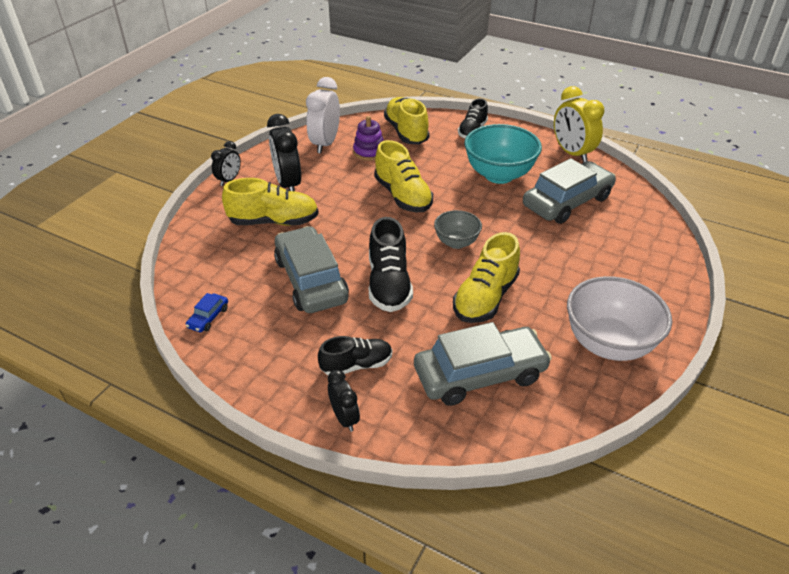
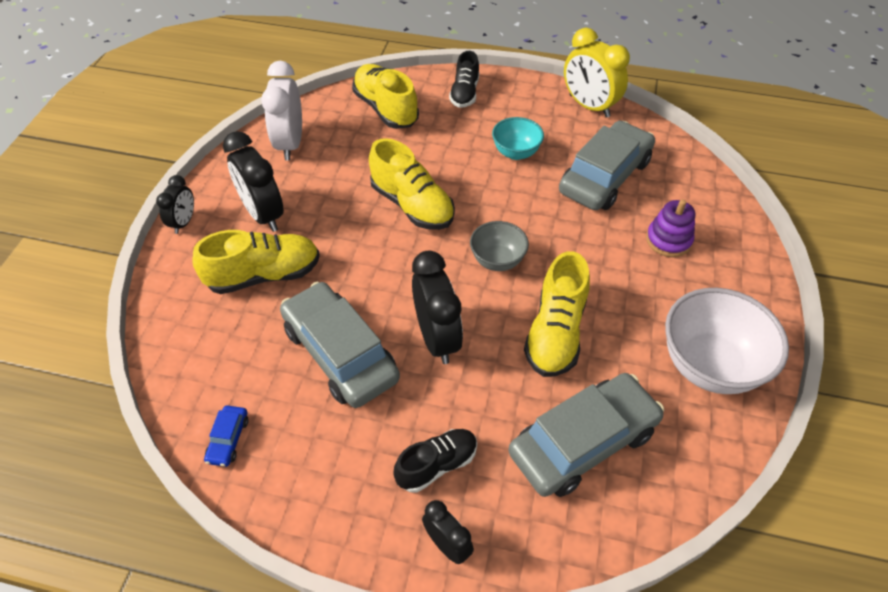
camera: 15 degrees left, 10 degrees up
purple stacking toy [353,116,384,161] -> purple stacking toy moved to [646,199,695,257]
black shoe [369,217,413,312] -> black clock [412,250,463,364]
turquoise bowl [465,124,542,184] -> turquoise bowl [492,117,544,160], size x0.56

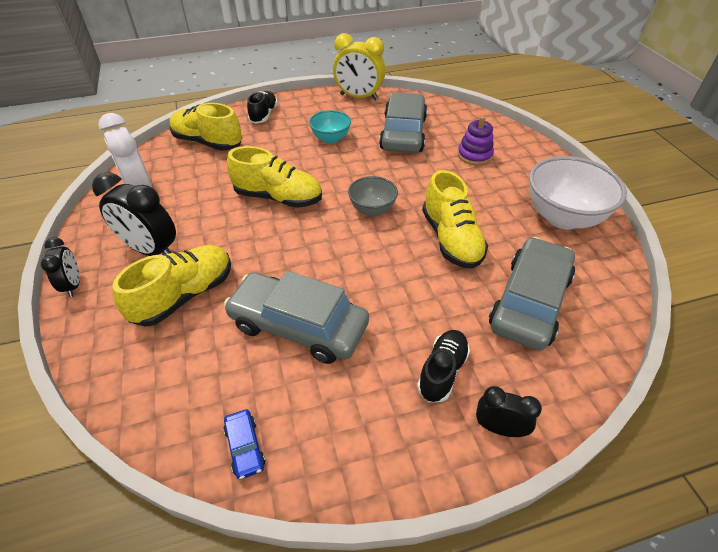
camera: 30 degrees left, 5 degrees down
black clock [412,250,463,364] -> none
black shoe [449,51,479,108] -> black shoe turned 150 degrees counterclockwise [247,91,278,124]

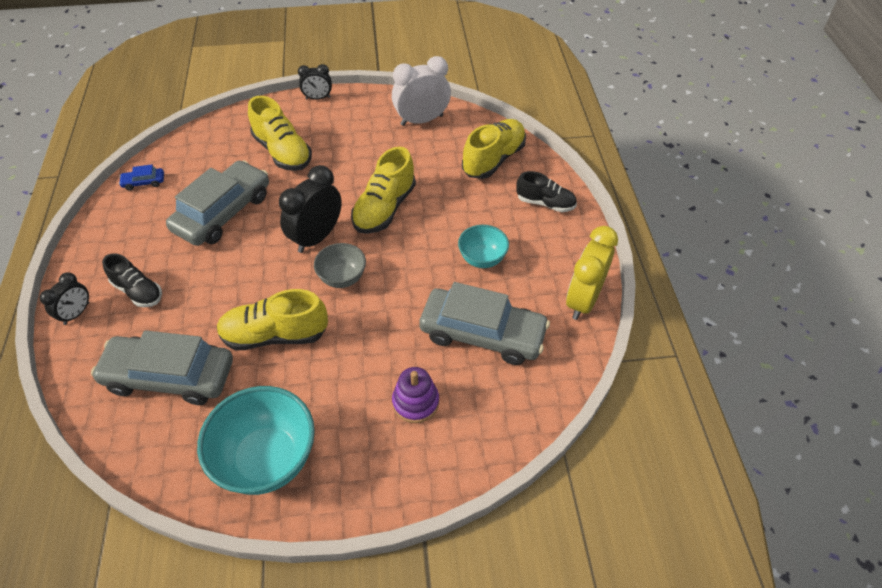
camera: 100 degrees right, 5 degrees up
black clock [92,172,176,256] -> black clock moved to [279,165,342,253]
grey car [489,237,575,350] -> grey car turned 150 degrees clockwise [91,330,233,405]
white bowl [529,156,627,229] -> turquoise bowl [197,386,315,495]

